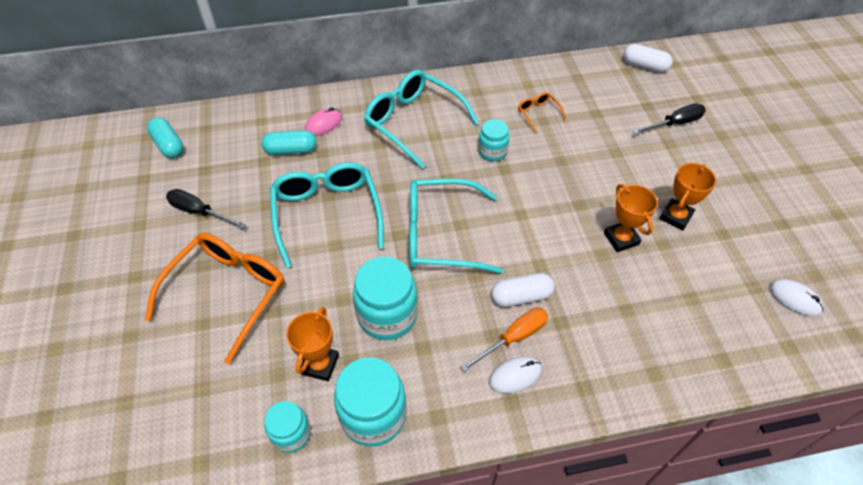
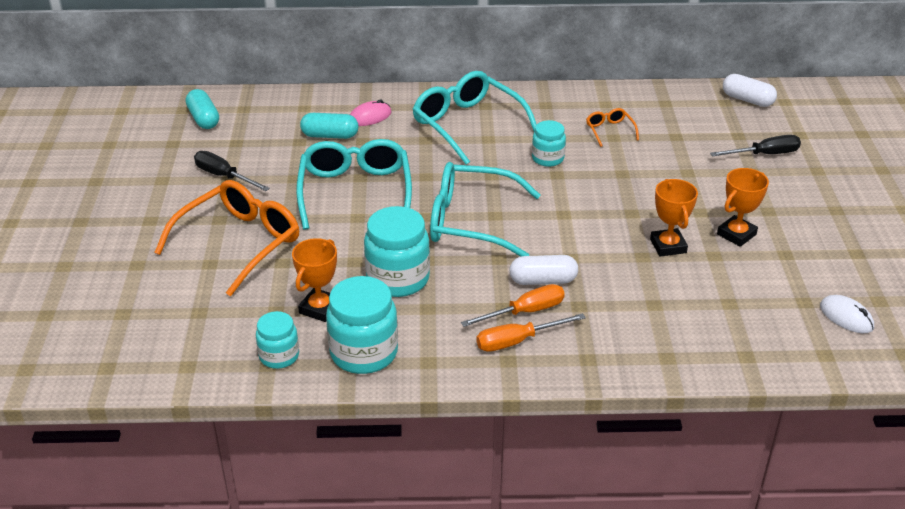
camera: 10 degrees right, 15 degrees down
white mouse [489,357,542,394] -> orange screwdriver [476,313,586,352]

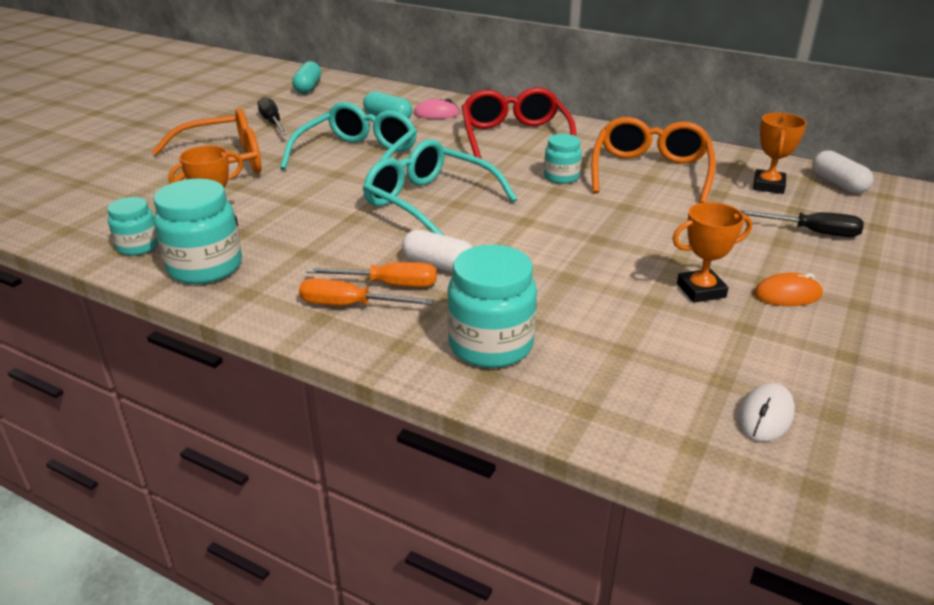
camera: 30 degrees right, 5 degrees down
turquoise jar [364,206,430,297] -> turquoise jar moved to [447,245,537,368]
turquoise glasses [412,71,537,165] -> red glasses [462,87,576,159]
orange glasses [586,108,639,147] -> orange glasses [591,117,716,203], size x2.27
orange trophy [650,179,698,257] -> orange trophy moved to [753,113,807,194]
white mouse [820,295,874,333] -> white mouse turned 45 degrees clockwise [738,383,795,441]
none -> orange mouse [753,273,823,306]

